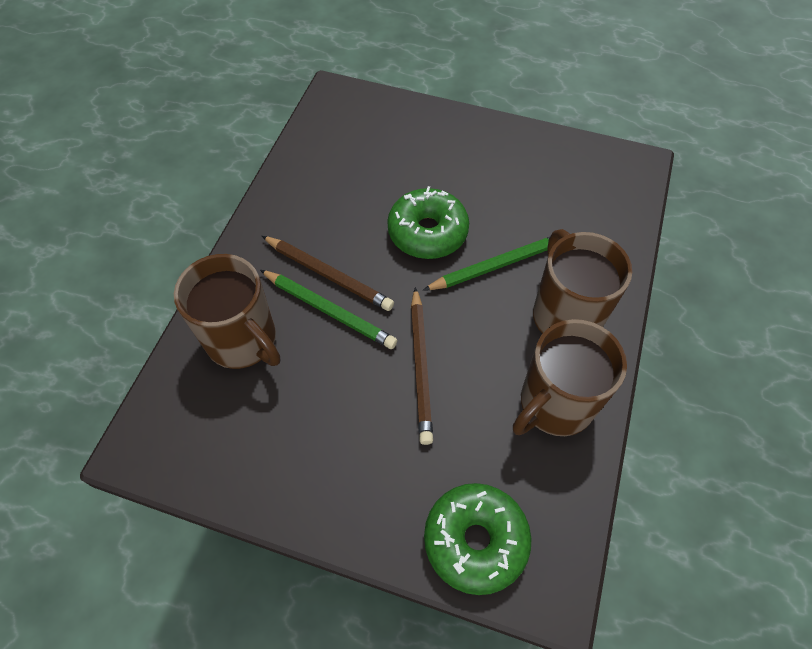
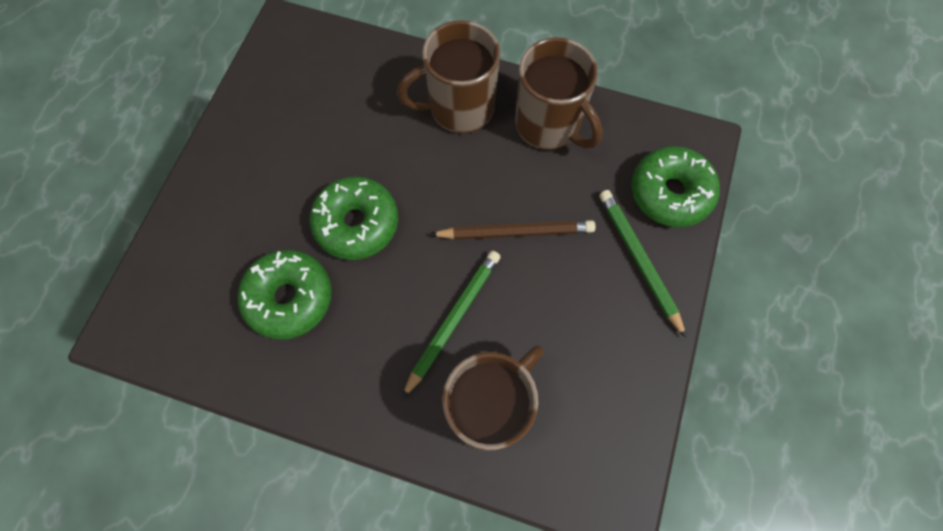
camera: 90 degrees left, 10 degrees up
brown pencil [262,236,394,311] -> none
green pencil [423,237,550,290] -> green pencil moved to [599,190,686,338]
none -> green donut [237,250,332,339]

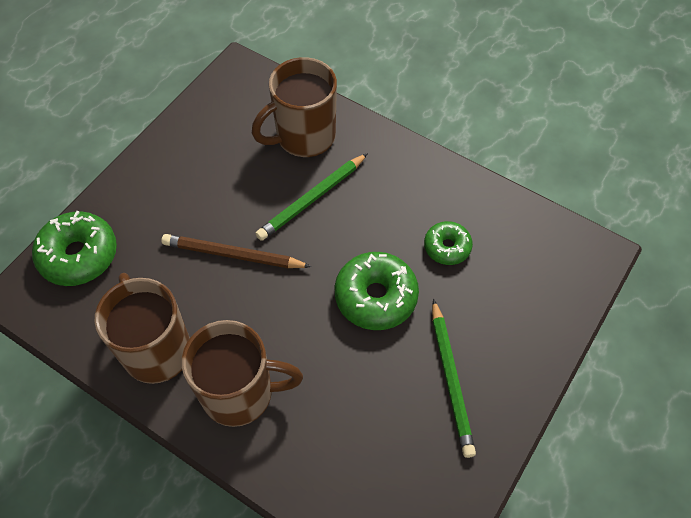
camera: 165 degrees left, 10 degrees down
green donut [237,250,332,339] -> green donut [424,221,473,265], size x0.60
green pencil [599,190,686,338] -> green pencil moved to [432,299,476,458]

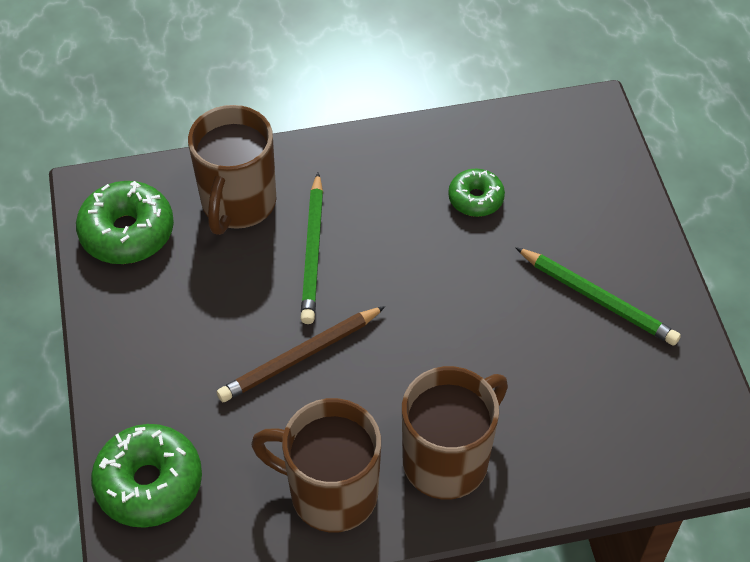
camera: 45 degrees left, 5 degrees down
green donut [334,252,419,330] -> green donut moved to [76,181,174,264]

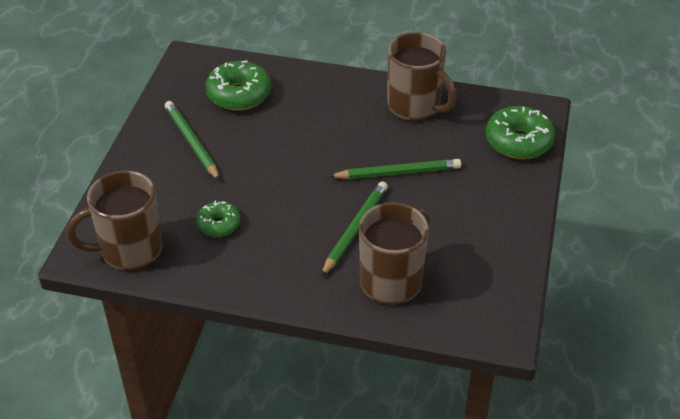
camera: 155 degrees left, 10 degrees down
green donut [76,181,174,264] -> green donut moved to [205,61,271,111]
brown pencil [217,306,386,402] -> green pencil [329,159,461,179]
brown mug [402,366,508,499] -> brown mug moved to [66,171,163,270]

